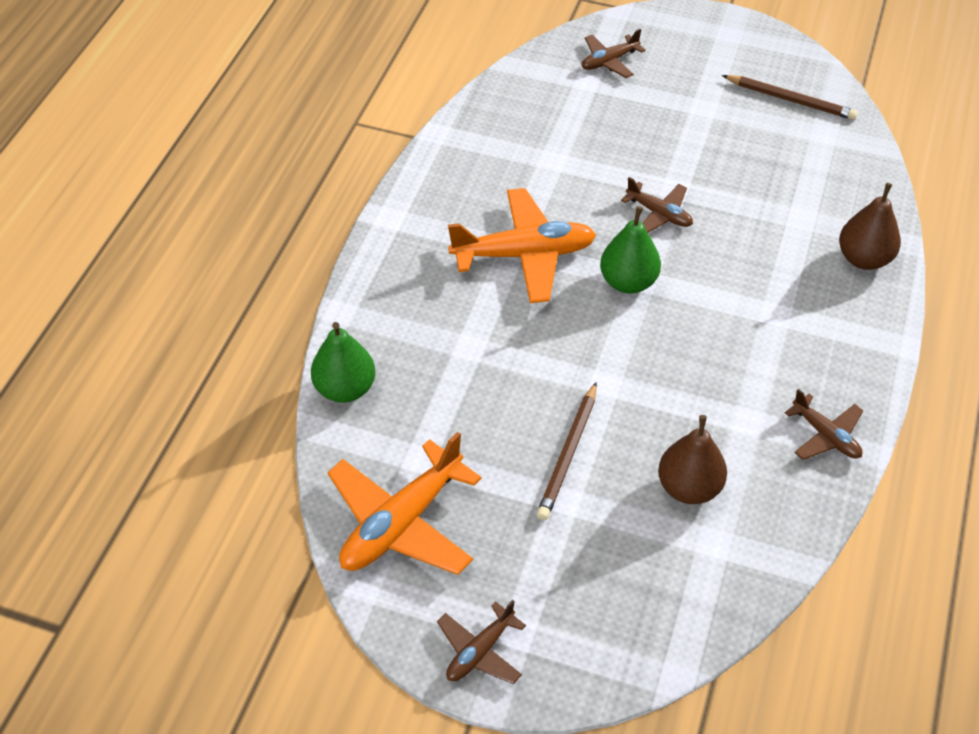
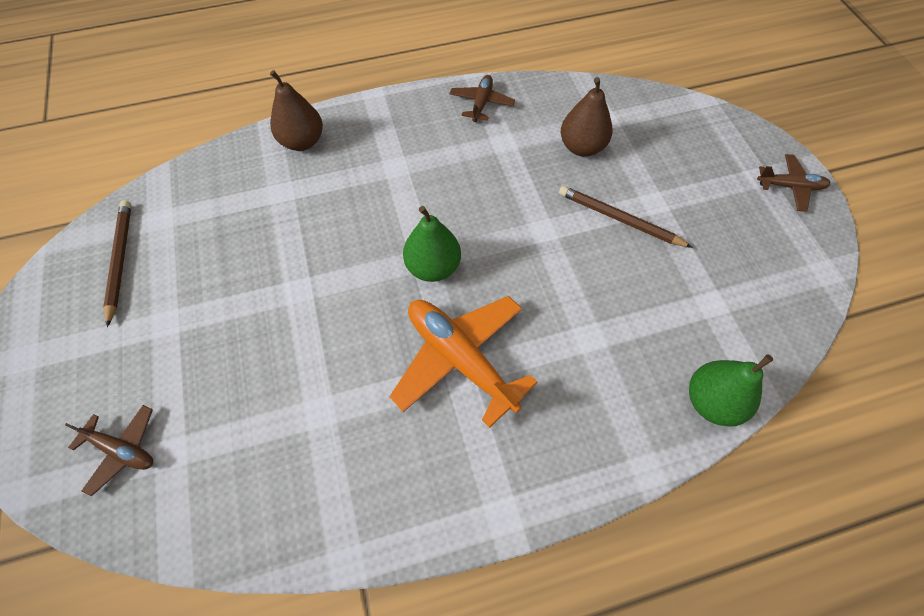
camera: 125 degrees left, 10 degrees up
orange plane [327,432,482,575] -> none
brown pencil [536,382,597,520] -> brown pencil turned 135 degrees counterclockwise [559,186,693,248]
brown plane [621,177,693,233] -> none

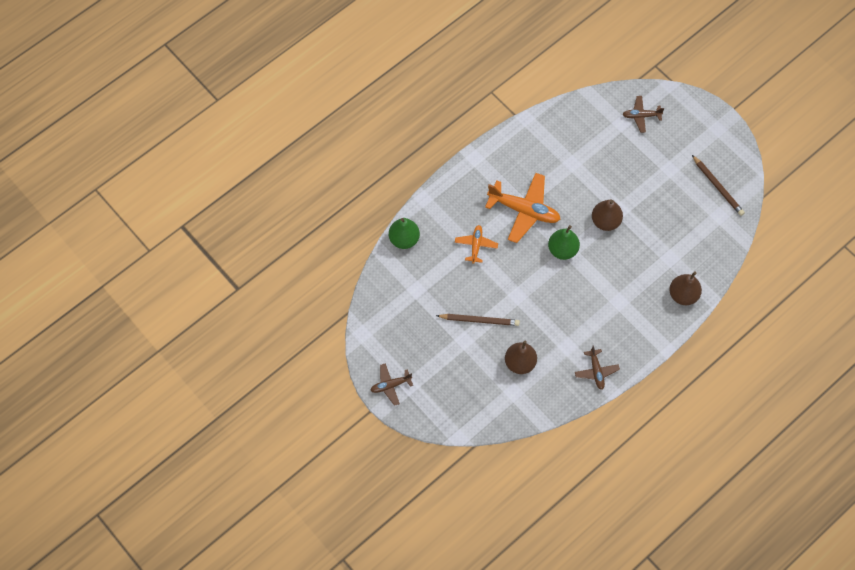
camera: 155 degrees right, 5 degrees up
none -> orange plane [455,225,498,264]
none -> brown pear [592,199,623,231]

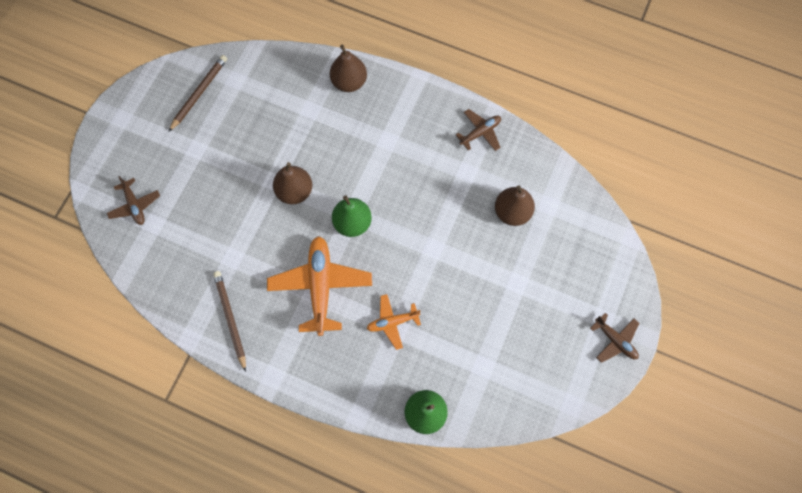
camera: 115 degrees left, 5 degrees up
brown pencil [436,314,520,326] -> brown pencil moved to [213,271,246,372]

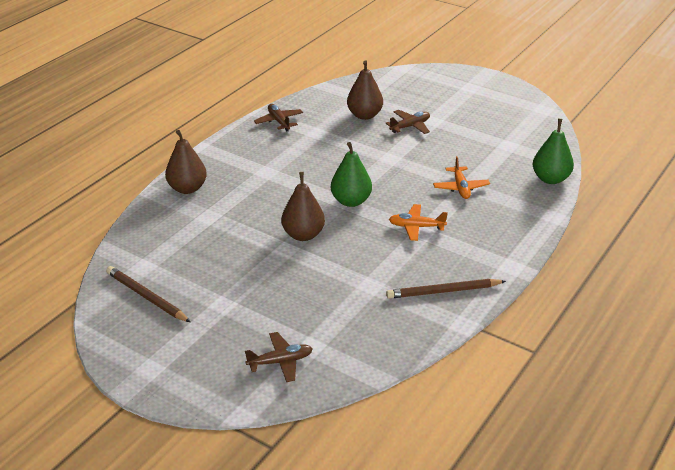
camera: 80 degrees left, 35 degrees down
orange plane [267,236,372,336] -> orange plane [389,204,448,241], size x0.54
brown plane [590,313,639,363] -> brown plane moved to [386,110,430,134]

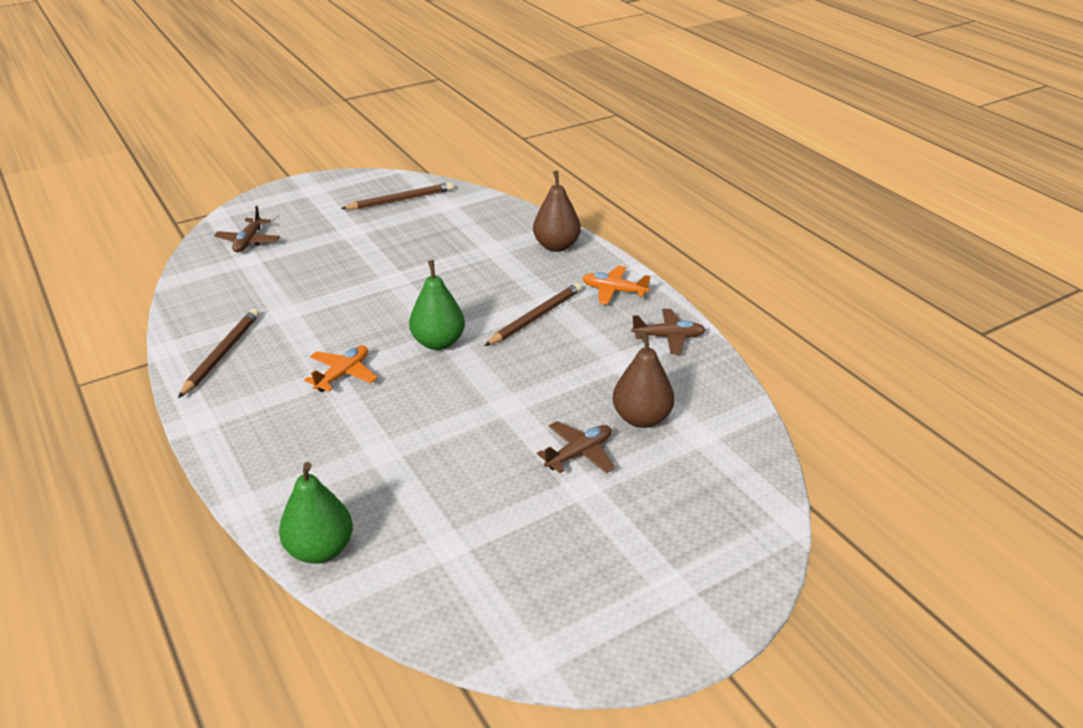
camera: 115 degrees right, 0 degrees up
brown pear [281,172,325,241] -> none
brown plane [386,110,430,134] -> brown plane turned 120 degrees counterclockwise [537,421,615,473]
orange plane [433,156,490,199] -> orange plane moved to [582,266,650,305]
none -> brown pencil [485,283,582,346]

